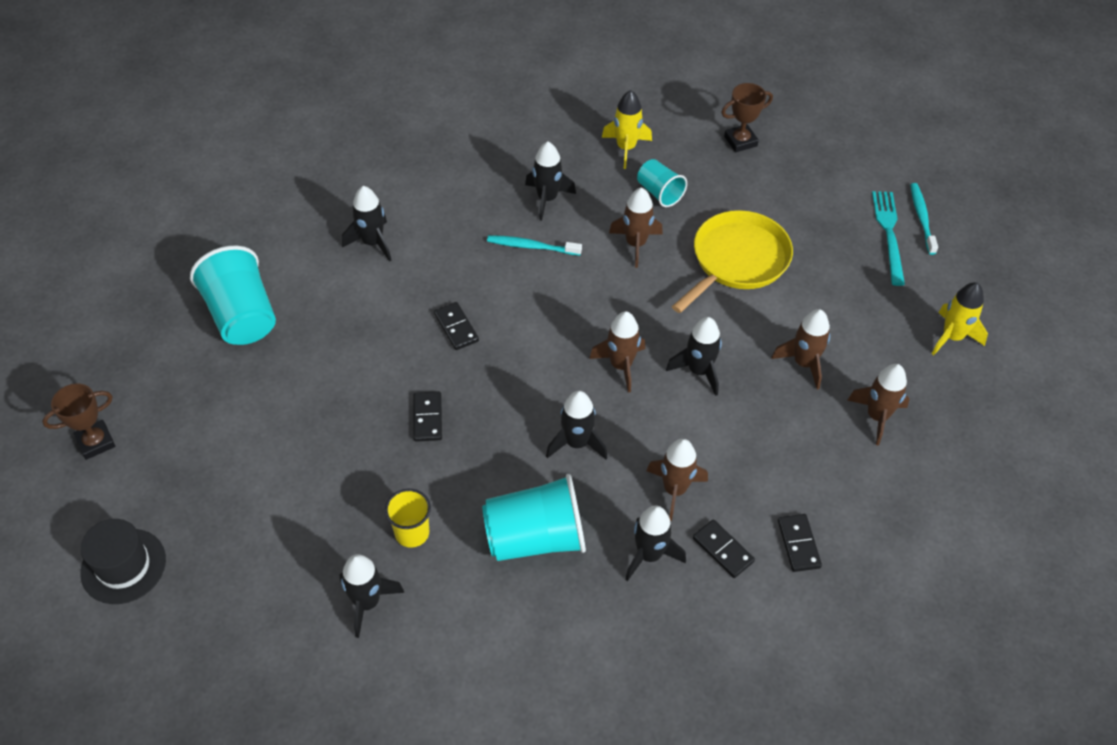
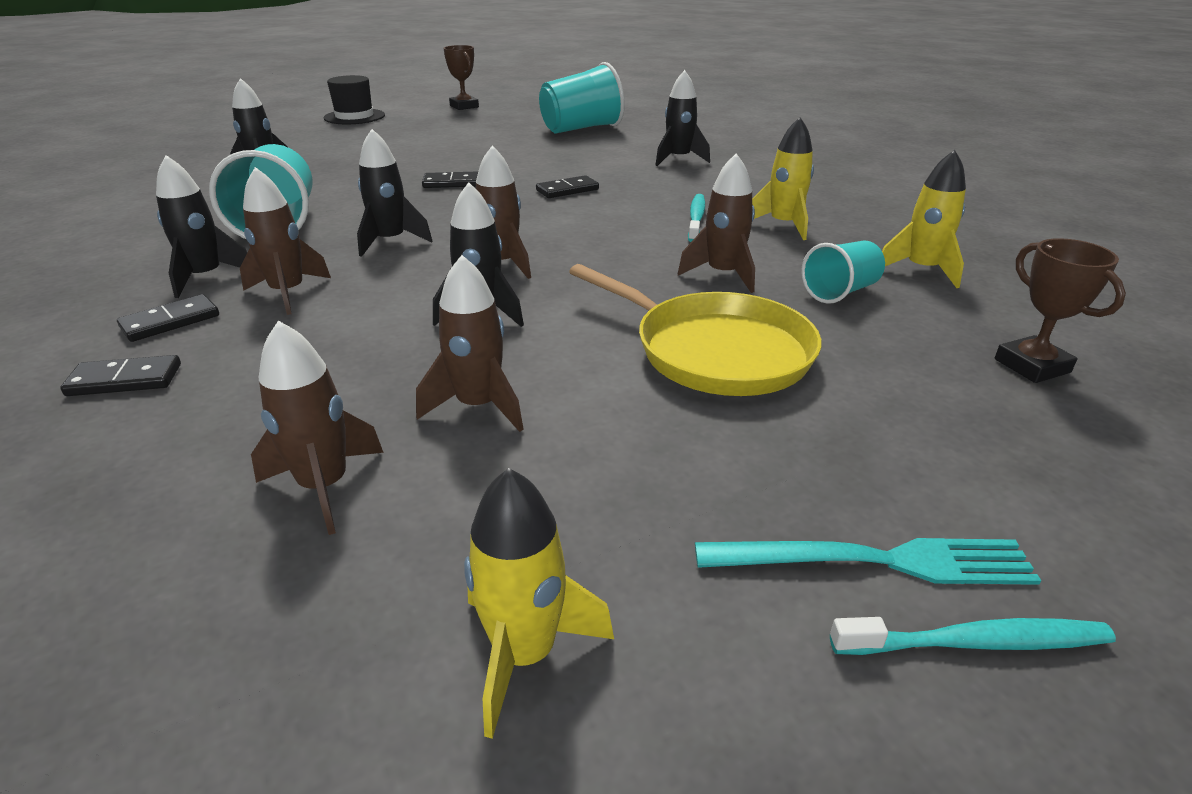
camera: 90 degrees right, 20 degrees down
yellow cup [385,489,431,548] -> none
black rocket [525,142,576,221] -> yellow rocket [752,117,814,240]

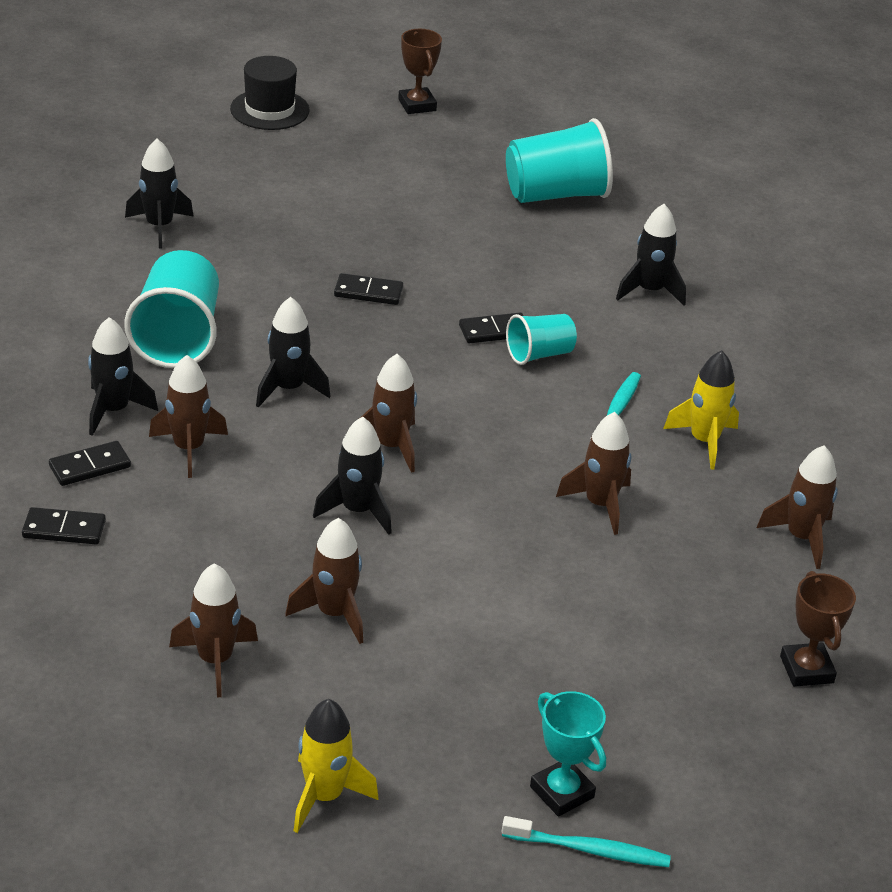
camera: 10 degrees right, 5 degrees up
yellow pan [569,264,821,396] -> none
turquoise fork [695,538,1041,585] -> turquoise trophy [530,691,606,817]
turquoise cup [801,240,885,304] -> turquoise cup moved to [506,314,577,365]
yellow rocket [882,150,966,288] -> brown rocket [757,445,838,569]

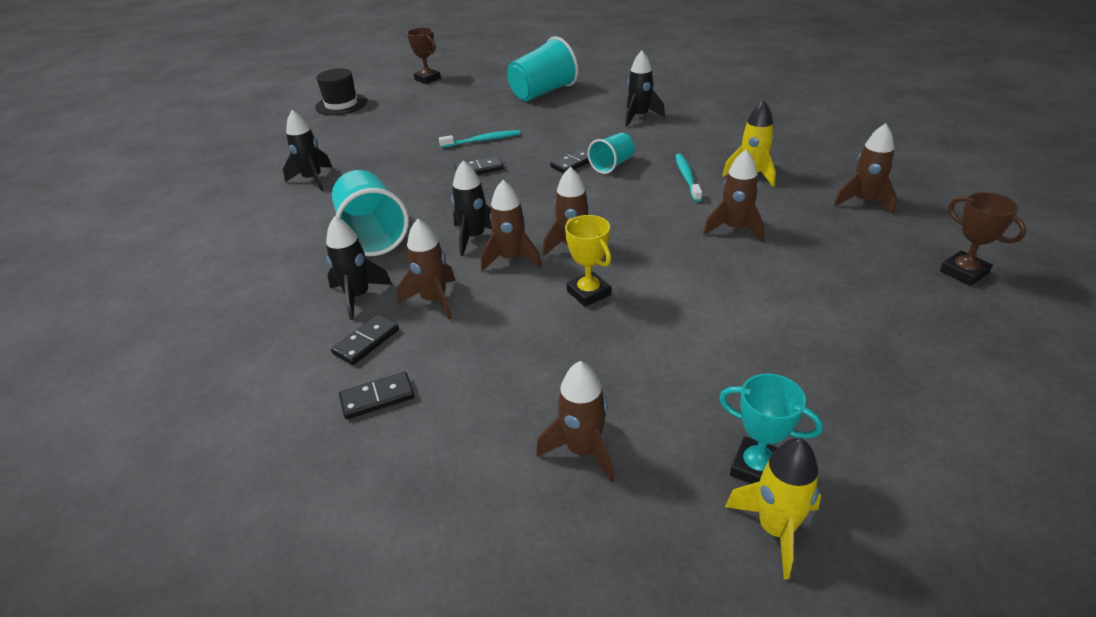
camera: 20 degrees left, 0 degrees up
brown rocket [285,518,363,644] -> brown rocket moved to [481,180,542,271]
black rocket [313,417,392,535] -> yellow trophy [565,215,611,307]
turquoise toothbrush [502,816,671,867] -> turquoise toothbrush moved to [439,130,520,148]
turquoise trophy [530,691,606,817] -> turquoise trophy moved to [719,373,823,484]

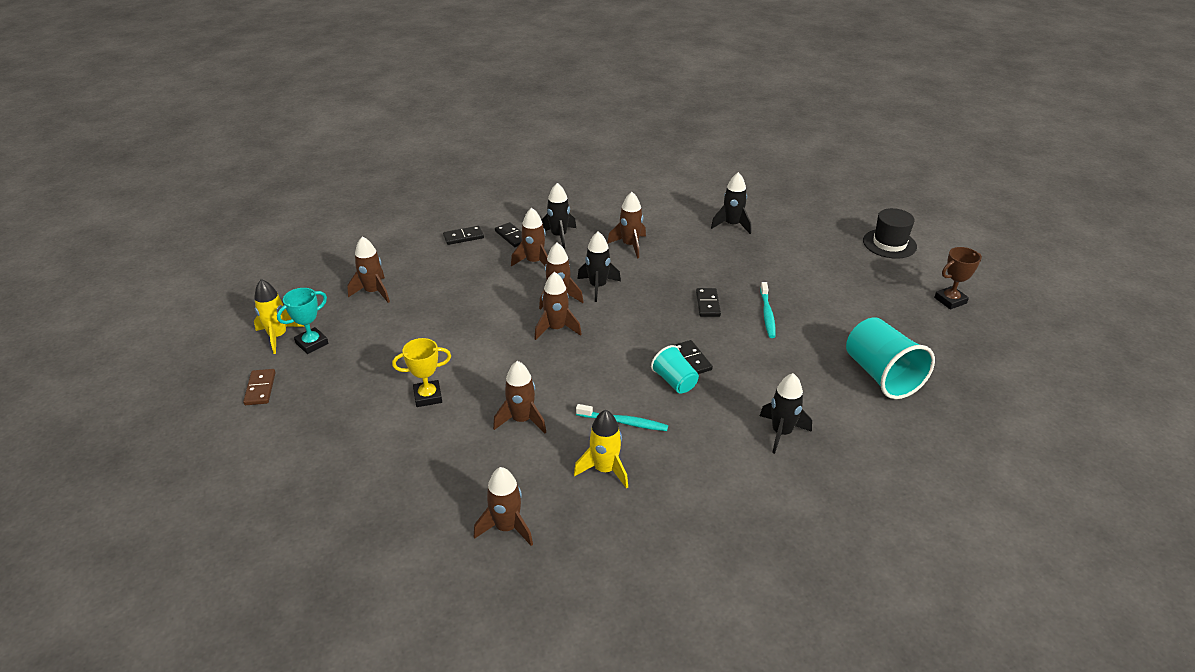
camera: 105 degrees right, 0 degrees up
turquoise cup [332,170,409,256] -> brown rocket [607,192,646,258]
black domino [339,372,415,419] -> black domino turned 75 degrees clockwise [443,226,484,245]
yellow trophy [565,215,611,307] -> yellow trophy moved to [392,338,451,407]
brown trophy [940,192,1027,286] -> none
none -> brown domino [243,369,276,405]

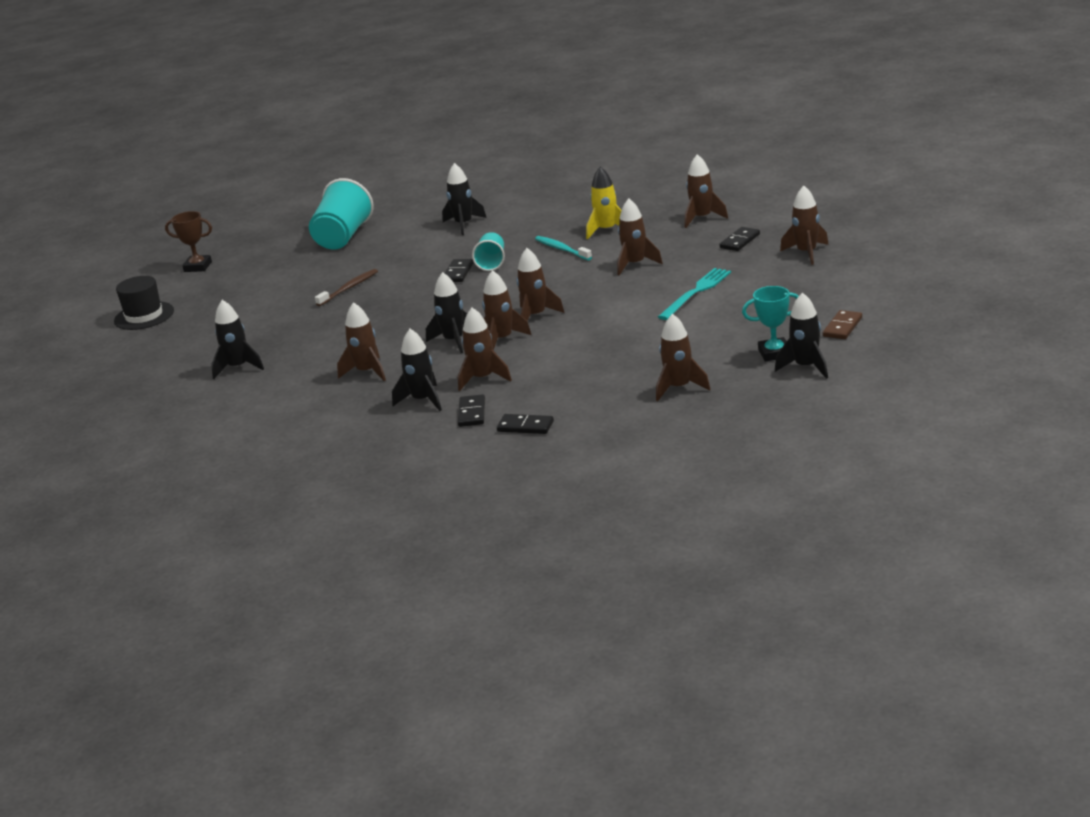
camera: 140 degrees left, 10 degrees down
yellow rocket [254,279,304,354] -> black rocket [775,293,828,379]
yellow trophy [392,338,451,407] -> turquoise fork [658,268,731,320]
black domino [696,288,721,317] -> black domino moved to [719,227,760,251]
turquoise toothbrush [760,282,776,338] -> brown toothbrush [315,269,378,306]
none -> brown rocket [780,186,829,265]

